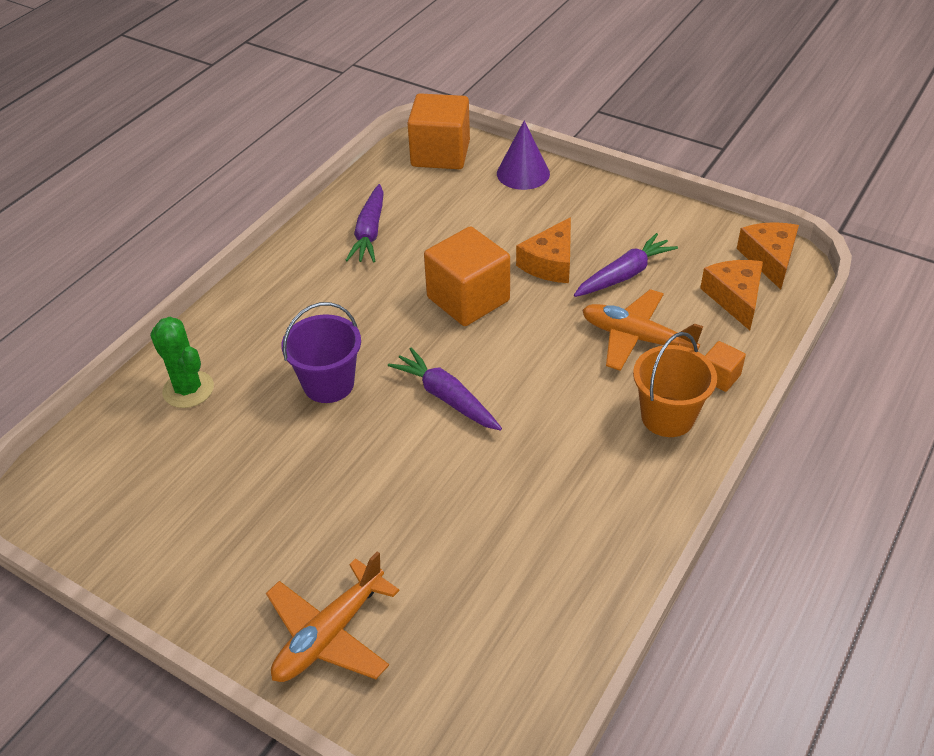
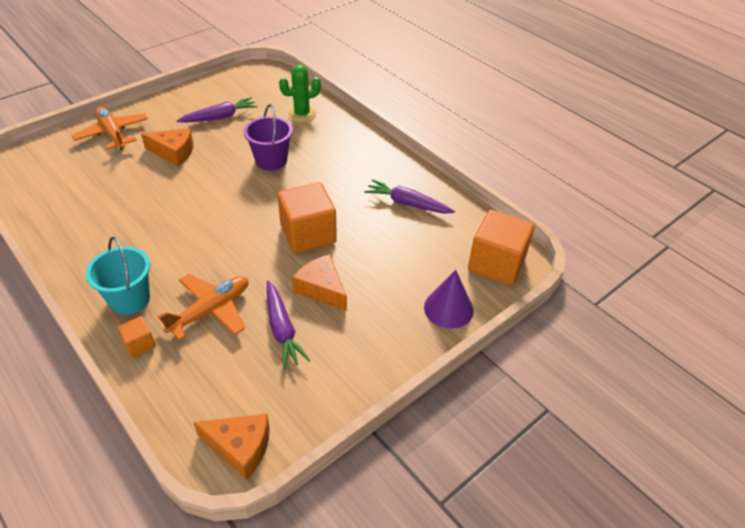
camera: 105 degrees right, 0 degrees up
purple carrot [388,348,502,430] -> purple carrot moved to [177,97,258,123]
orange bucket [633,332,717,437] -> turquoise bucket [86,237,150,315]
orange cheese [700,260,763,330] -> orange cheese moved to [141,128,194,166]

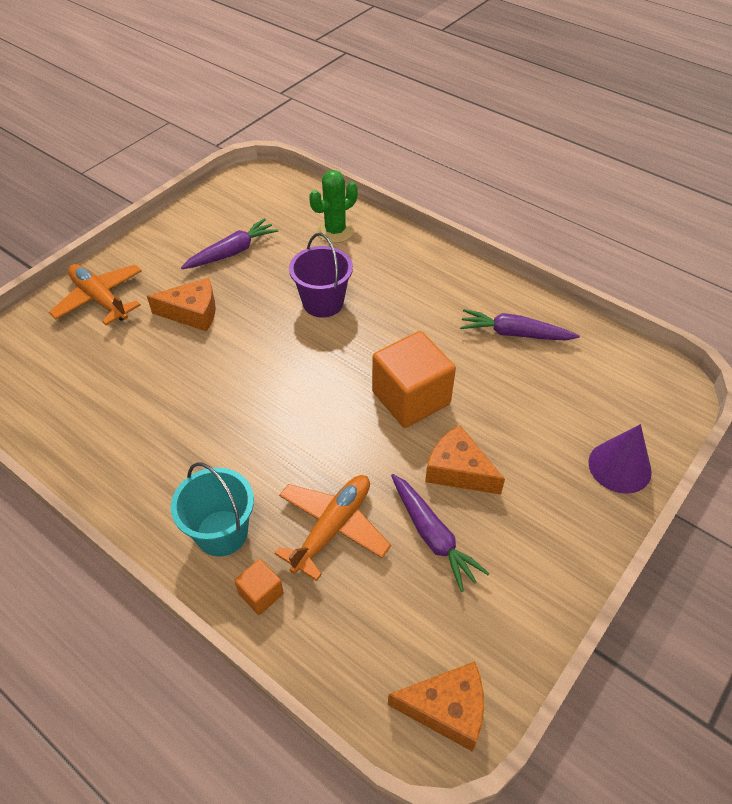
camera: 10 degrees left, 5 degrees up
orange cube [468,210,535,285] -> none

